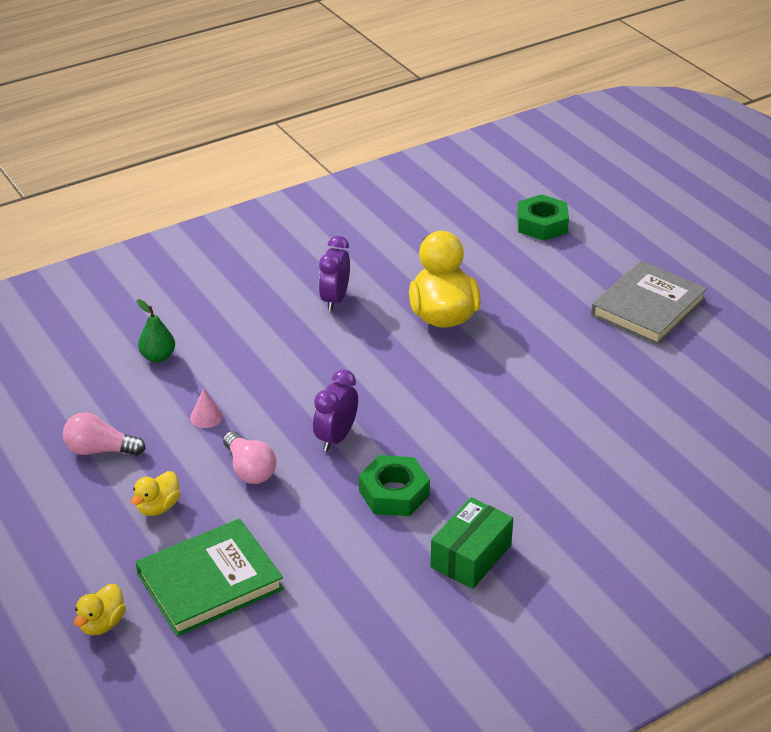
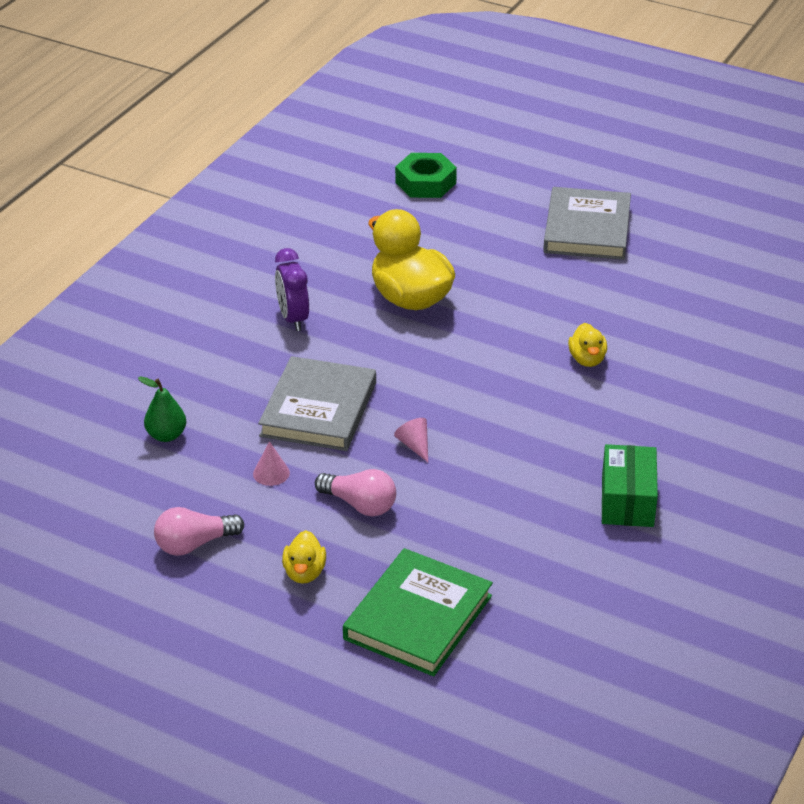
camera: 30 degrees left, 0 degrees up
yellow duck [74,584,126,635] -> yellow duck moved to [568,323,607,367]
purple clock [313,369,358,452] -> pink cone [394,418,428,462]
green nut [359,455,430,516] -> none
none -> grey book [258,356,376,451]

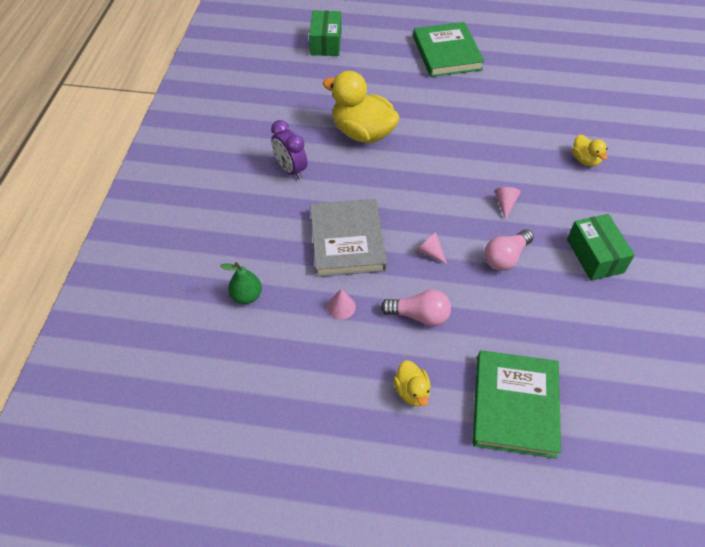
camera: 20 degrees left, 15 degrees up
pink light bulb [154,507,244,556] -> pink light bulb moved to [484,229,534,271]
green nut [395,153,457,198] -> green box [309,11,341,56]
grey book [543,187,631,260] -> green book [413,22,485,77]
yellow duck [568,323,607,367] -> yellow duck moved to [572,135,608,167]
none -> pink cone [495,187,521,220]

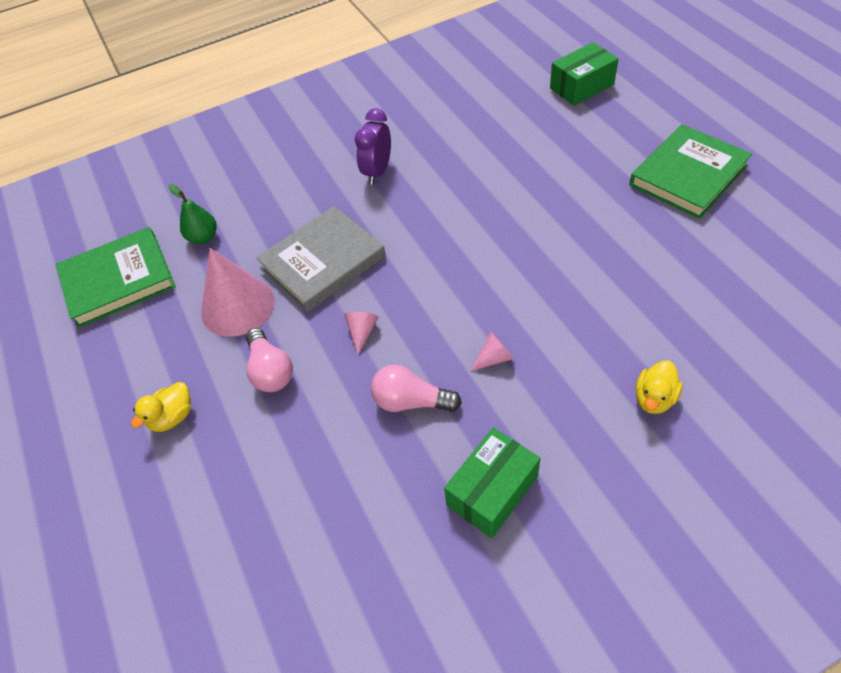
camera: 60 degrees right, 0 degrees up
yellow duck [323,71,400,143] -> none
pink cone [327,289,356,319] -> pink cone [201,248,275,337], size x2.28
green book [473,350,561,459] -> green book moved to [56,227,176,328]

